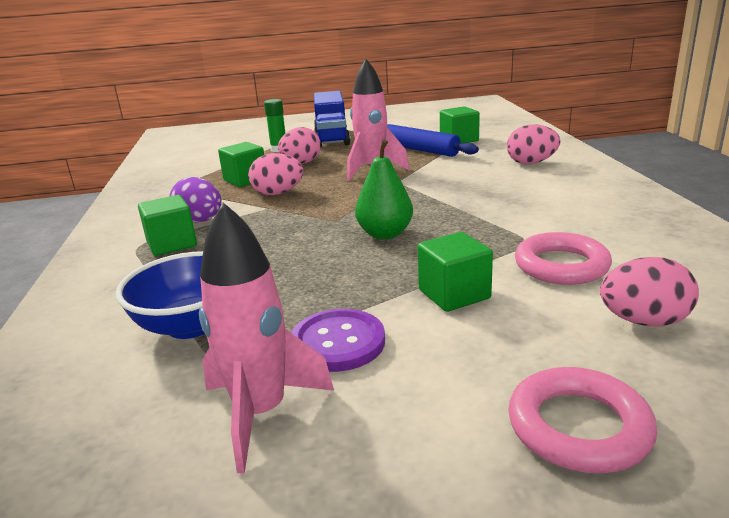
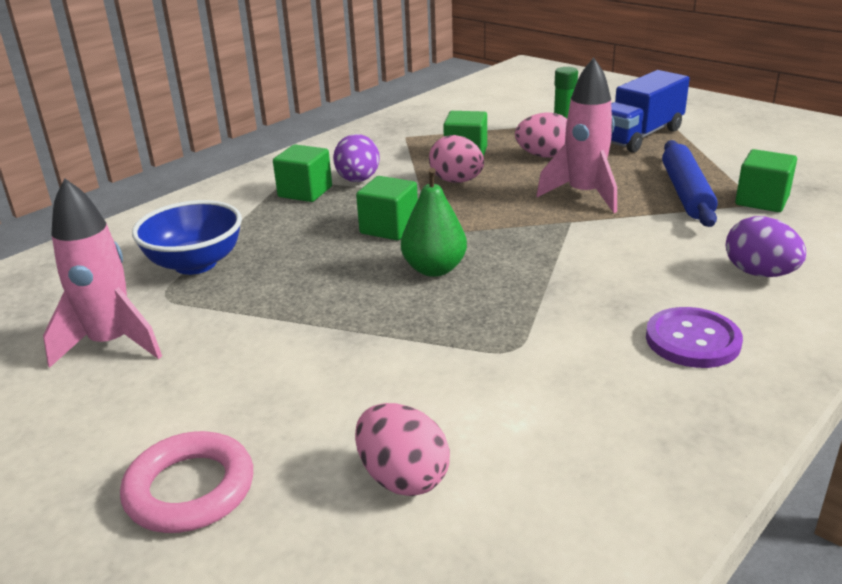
camera: 50 degrees right, 5 degrees up
purple button [291,309,385,372] -> purple button moved to [646,307,743,368]
green cube [418,232,493,312] -> green cube moved to [356,176,418,240]
pink egg [507,124,560,164] -> purple egg [726,216,806,277]
pink ring [515,232,612,285] -> none

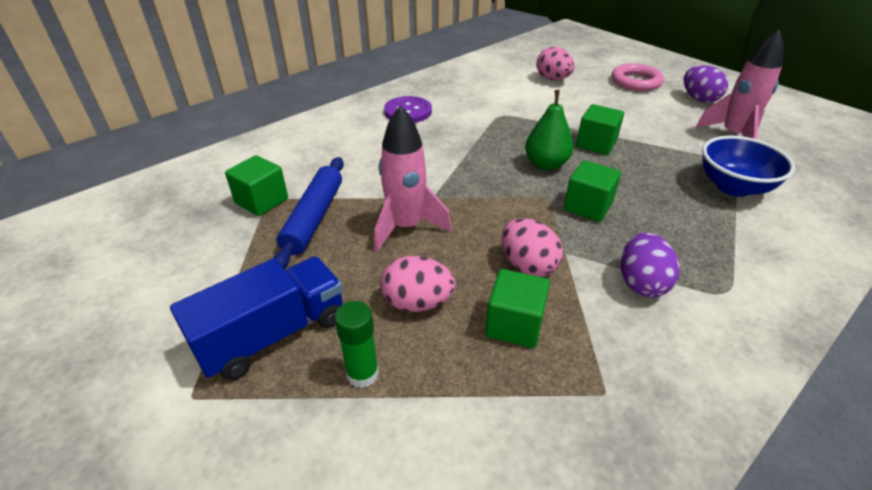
camera: 175 degrees left, 10 degrees up
green cube [273,145,332,202] -> green cube moved to [576,104,624,155]
purple egg [726,216,806,277] -> purple egg moved to [684,65,728,103]

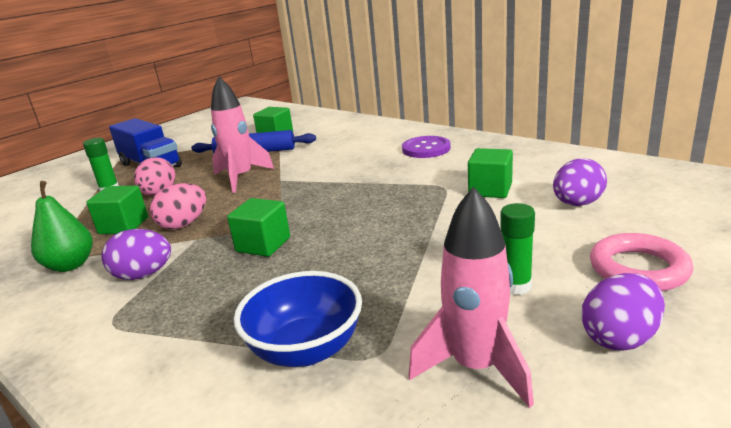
camera: 85 degrees right, 15 degrees down
green pear [525,90,573,170] -> green pear moved to [31,181,93,272]
pink egg [537,47,575,80] -> purple egg [553,158,607,206]
green cube [576,104,624,155] -> green cube moved to [468,148,513,198]
none -> green glue stick [500,203,535,295]

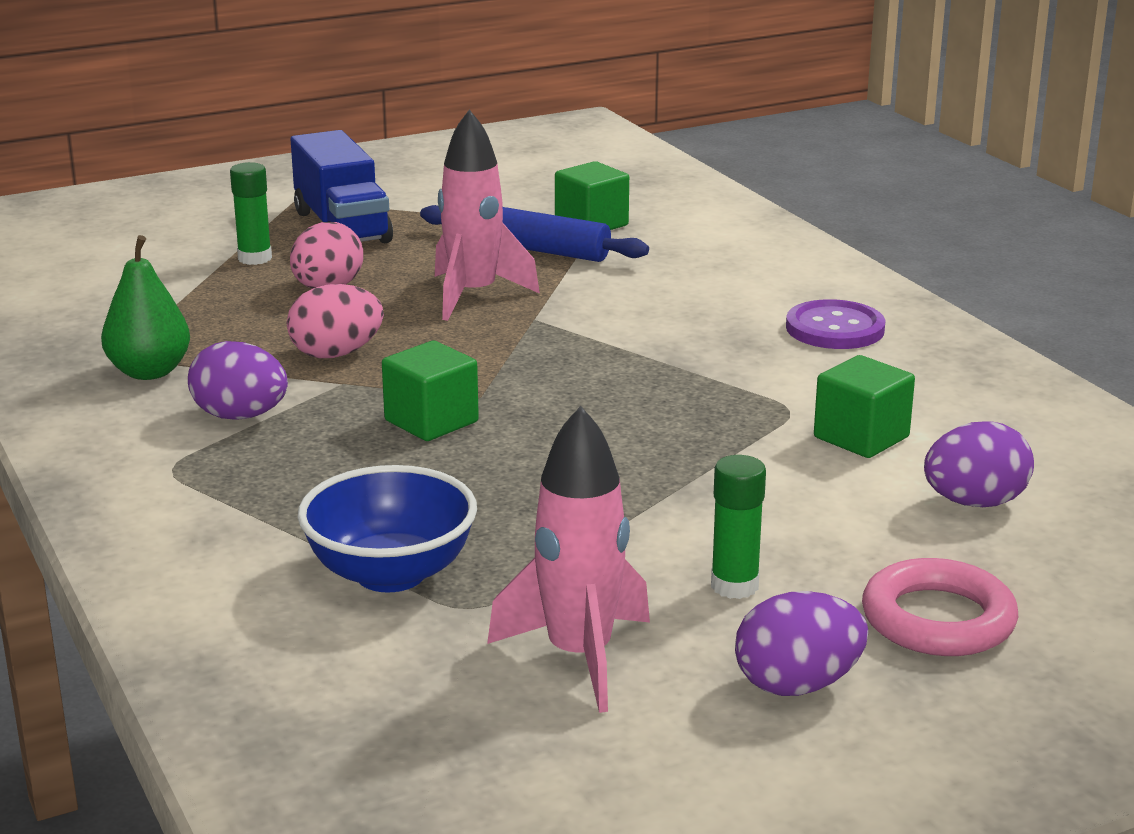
camera: 20 degrees right, 0 degrees up
green cube [86,185,148,234] -> none

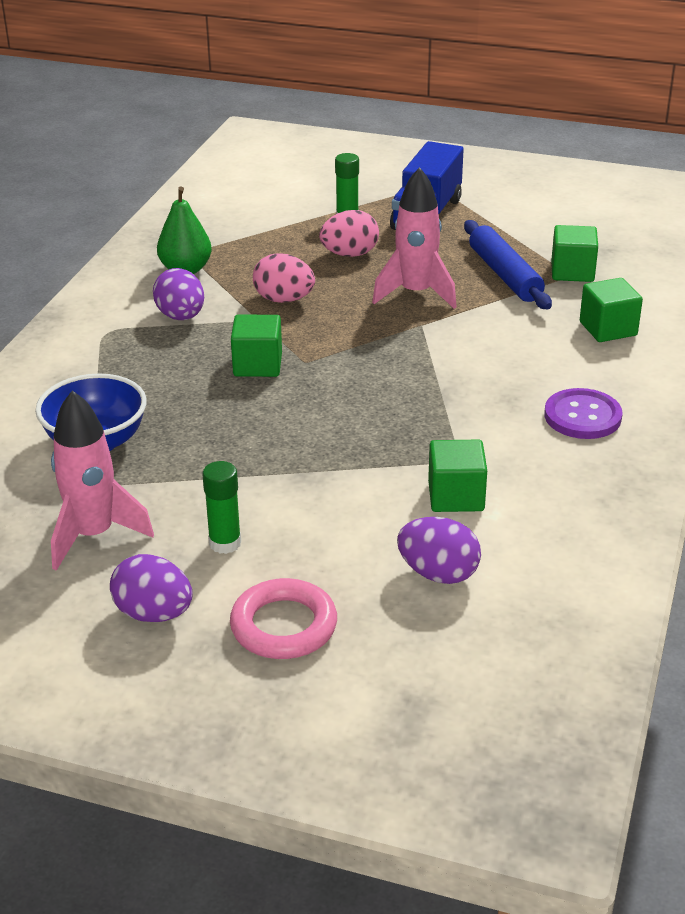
camera: 45 degrees right, 10 degrees up
none -> green cube [580,278,643,342]

